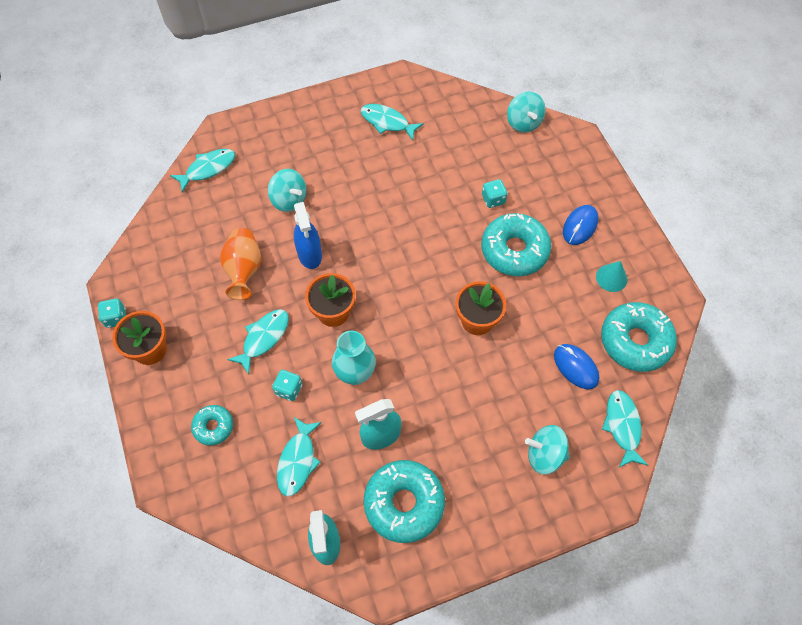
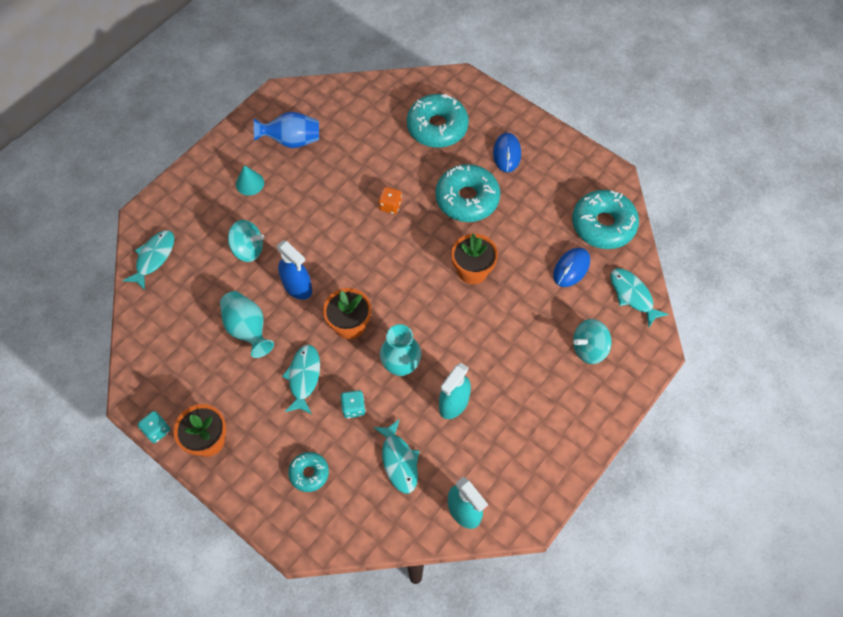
camera: 30 degrees left, 0 degrees up
orange vase [220,228,261,300] -> turquoise vase [220,291,274,358]
turquoise fish [361,104,424,141] -> blue vase [254,112,319,148]
turquoise donut [363,460,445,543] -> turquoise donut moved to [407,94,469,148]
turquoise dice [482,179,508,208] -> none
turquoise spinning top [507,92,546,133] -> none
blue mouse [554,344,599,389] -> blue mouse turned 75 degrees counterclockwise [553,248,590,287]
turquoise cone [596,261,628,292] -> turquoise cone moved to [236,165,264,195]
none -> orange dice [378,187,402,214]

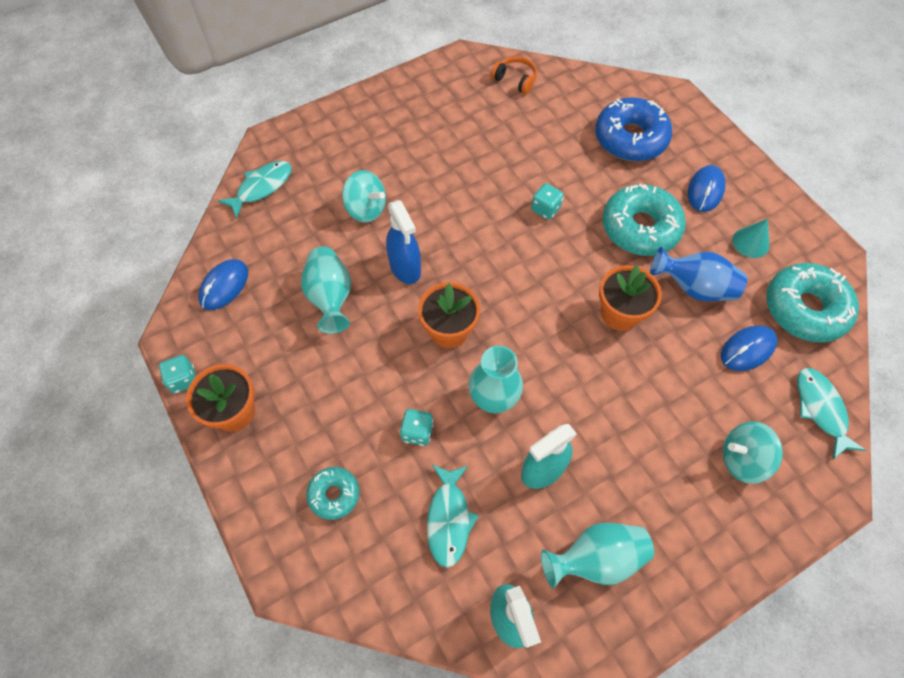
camera: 20 degrees right, 0 degrees up
turquoise cone [236,165,264,195] -> turquoise cone moved to [732,219,769,258]
blue vase [254,112,319,148] -> blue vase moved to [650,247,747,301]
turquoise fish [282,345,320,414] -> none
orange dice [378,187,402,214] -> turquoise dice [531,183,564,220]
turquoise donut [407,94,469,148] -> blue donut [595,98,672,161]
none -> blue mouse [198,259,248,310]
none -> orange headphones [491,56,537,94]
none -> turquoise vase [541,523,654,589]

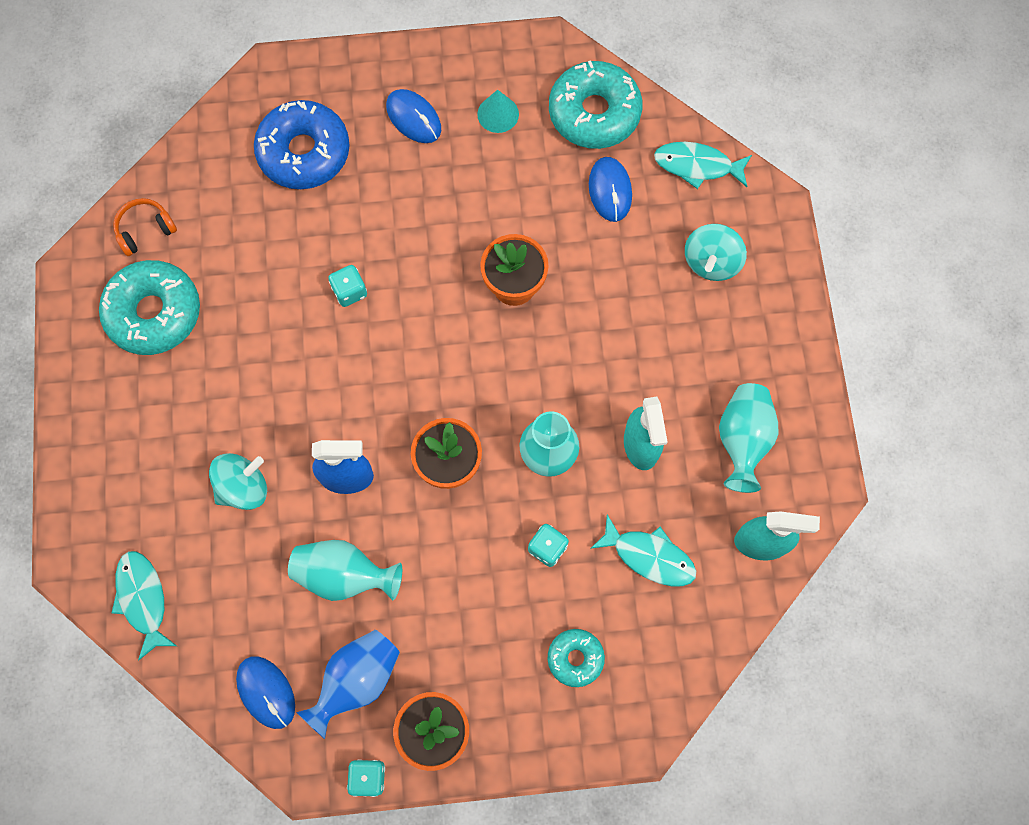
camera: 65 degrees left, 10 degrees up
turquoise donut [602,184,686,256] -> turquoise donut moved to [99,260,200,355]
blue vase [650,247,747,301] -> blue vase moved to [296,630,400,739]

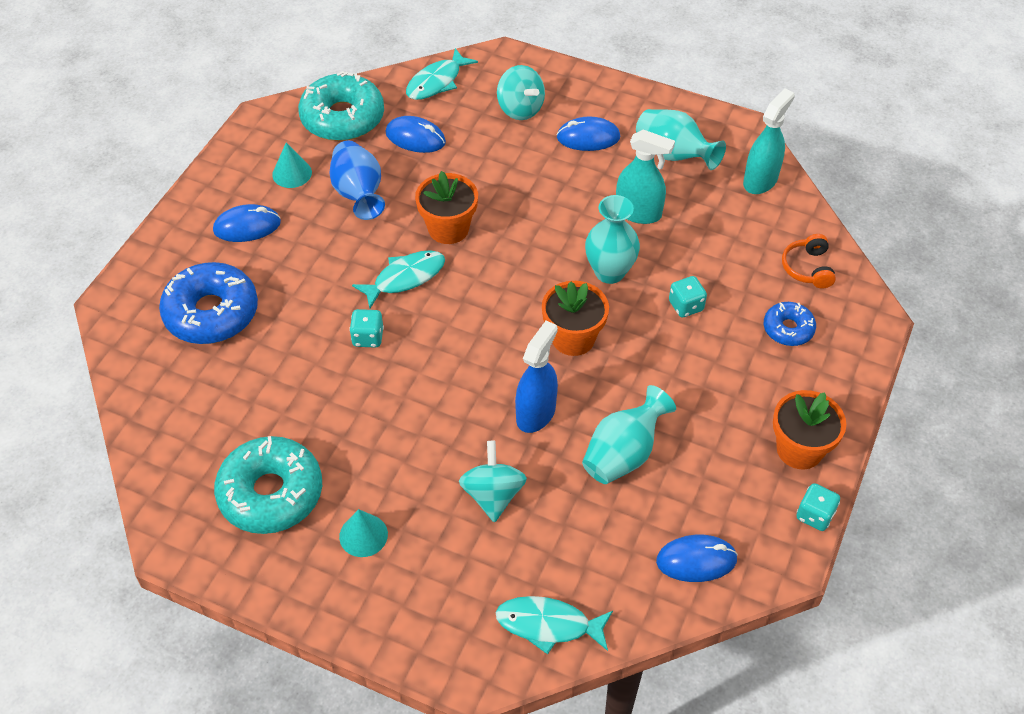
camera: 60 degrees left, 20 degrees down
orange headphones [113,198,177,256] -> orange headphones moved to [782,234,836,289]
blue vase [296,630,400,739] -> blue vase moved to [329,141,385,220]
turquoise donut [548,629,605,687] -> blue donut [764,302,816,346]
turquoise fish [590,514,696,586] -> turquoise fish moved to [352,250,445,308]
none -> turquoise cone [339,509,388,557]
none -> blue mouse [556,117,620,151]

